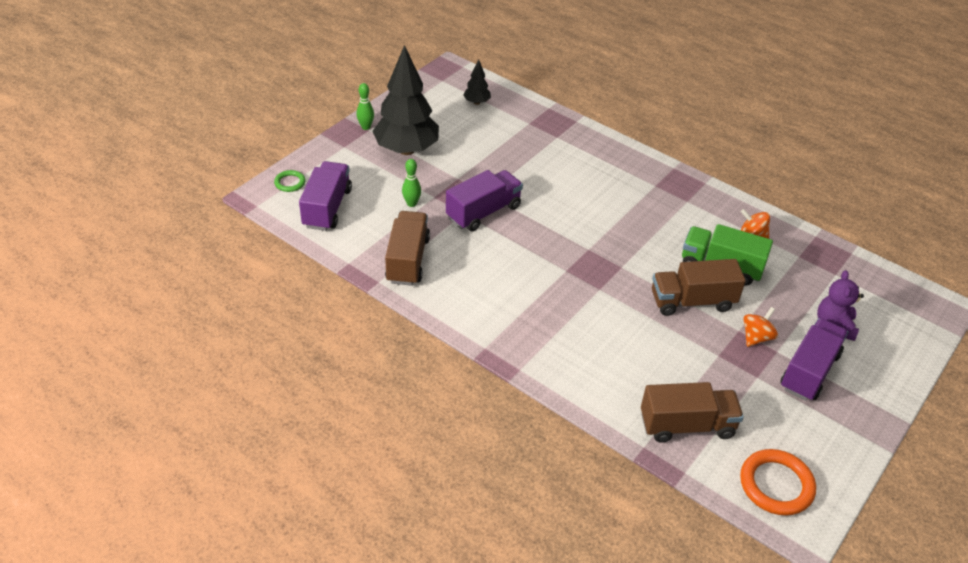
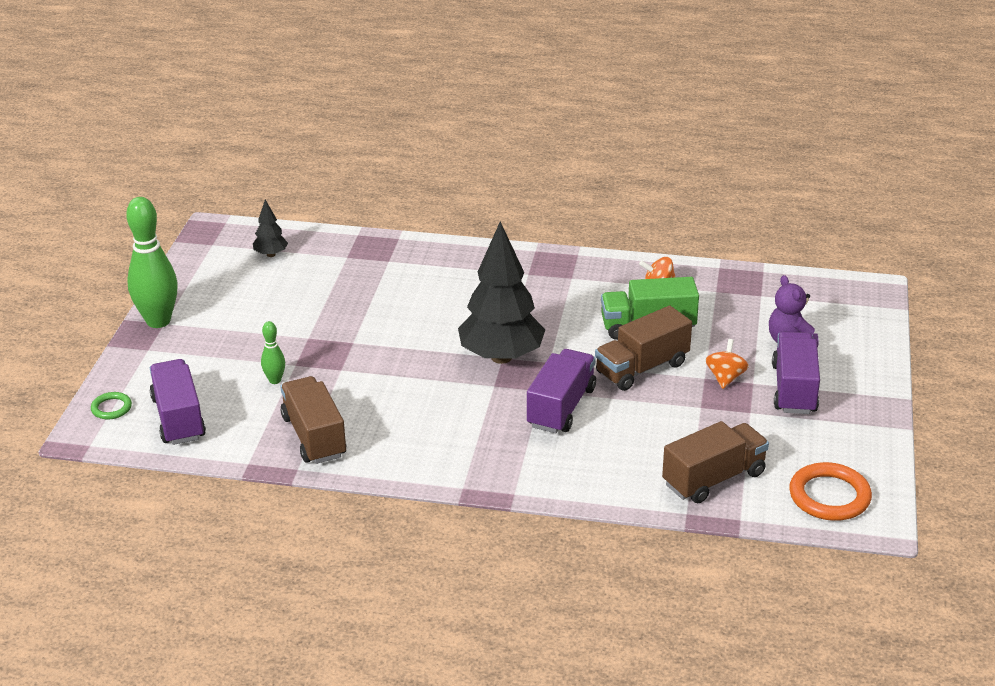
camera: 25 degrees left, 10 degrees down
green bowling pin [356,83,374,130] -> green bowling pin [126,197,178,328], size x2.11
black tree [372,45,439,155] -> black tree moved to [458,221,545,364]
purple truck [446,170,523,231] -> purple truck moved to [527,349,596,433]

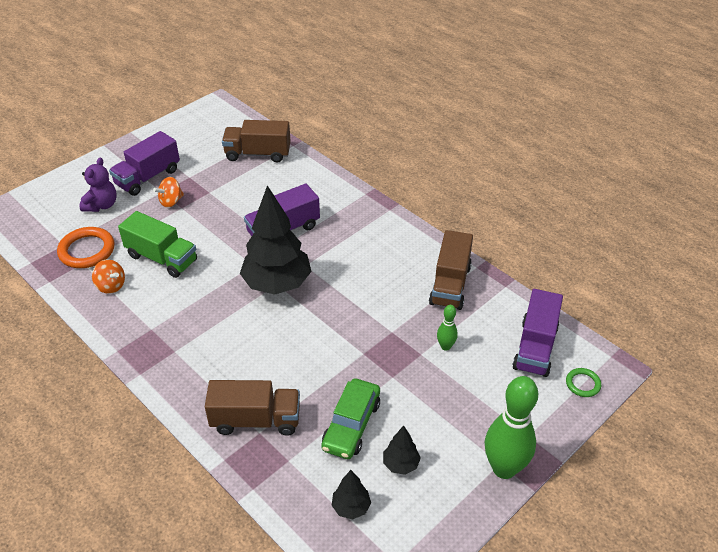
camera: 145 degrees left, 10 degrees up
brown truck [595,306,692,391] -> brown truck moved to [205,380,300,436]
orange ring [789,462,872,521] -> orange ring moved to [57,227,114,268]
none -> green car [321,378,380,459]
none -> black tree [383,425,421,475]

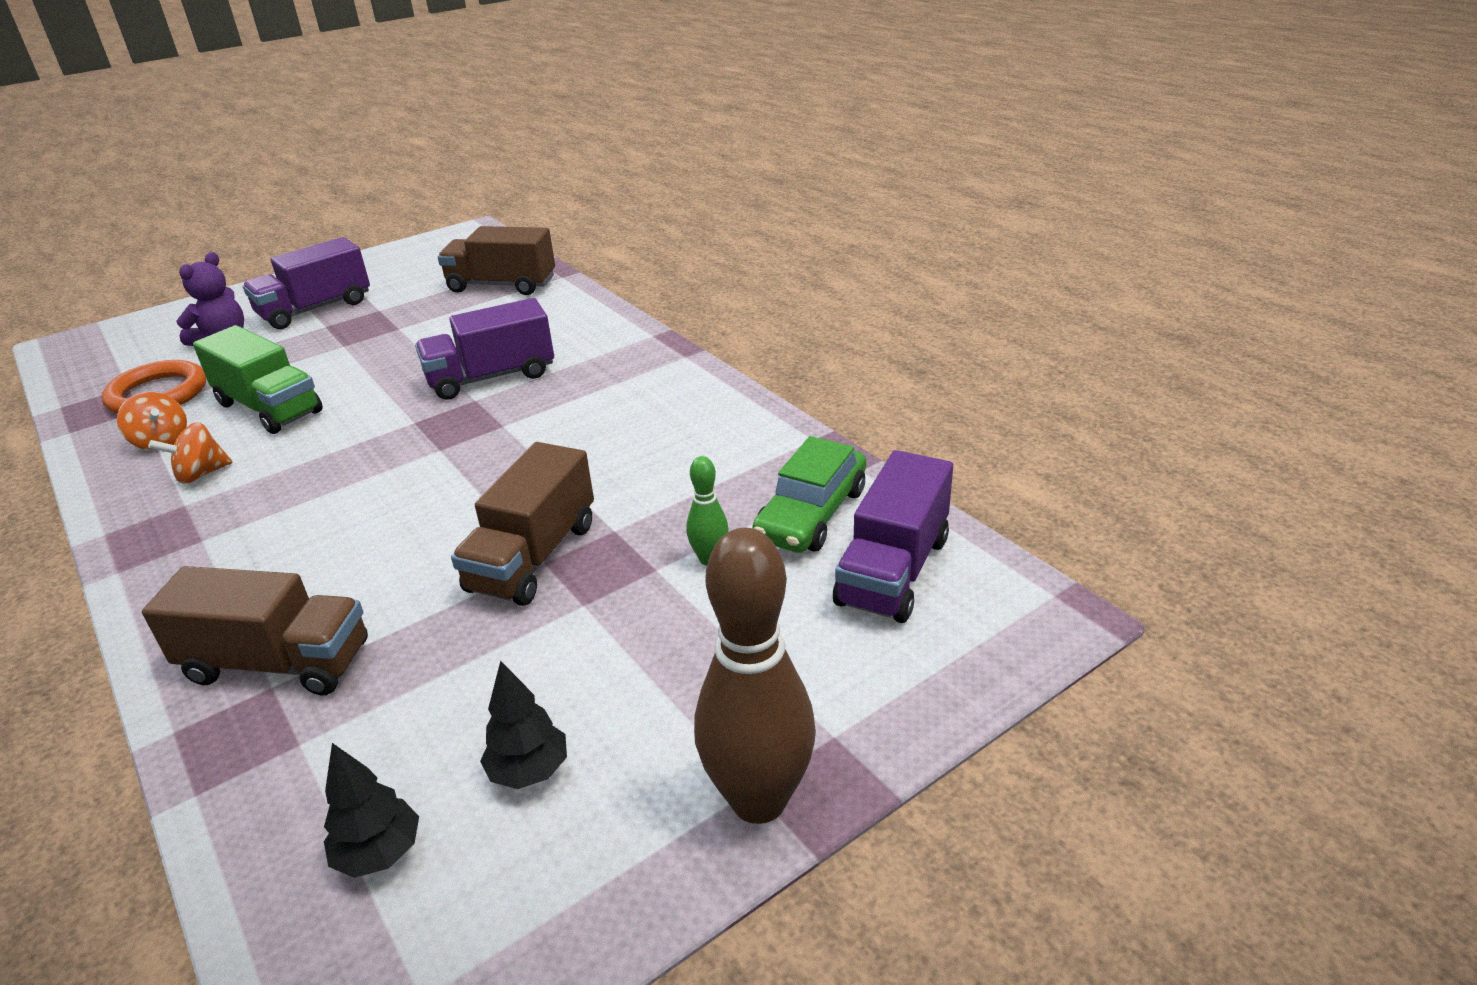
camera: 10 degrees right, 10 degrees down
orange spinning top [153,177,184,208] -> orange spinning top moved to [148,422,233,484]
black tree [240,185,312,295] -> none
green car [321,378,380,459] -> green car moved to [752,436,866,553]
brown truck [429,230,473,310] -> brown truck moved to [451,442,594,606]
green bowling pin [485,376,538,479] -> brown bowling pin [694,528,816,824]
green ring [566,368,601,397] -> none

